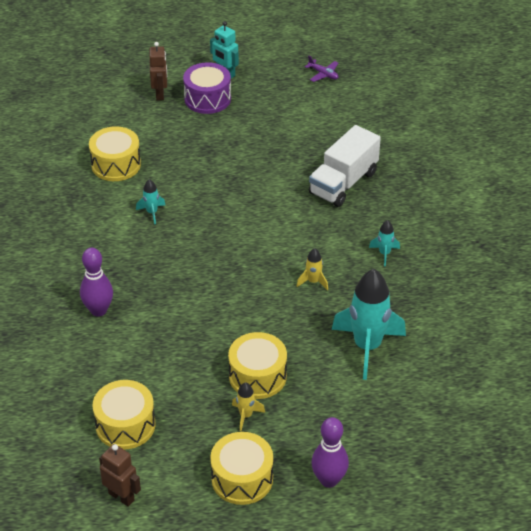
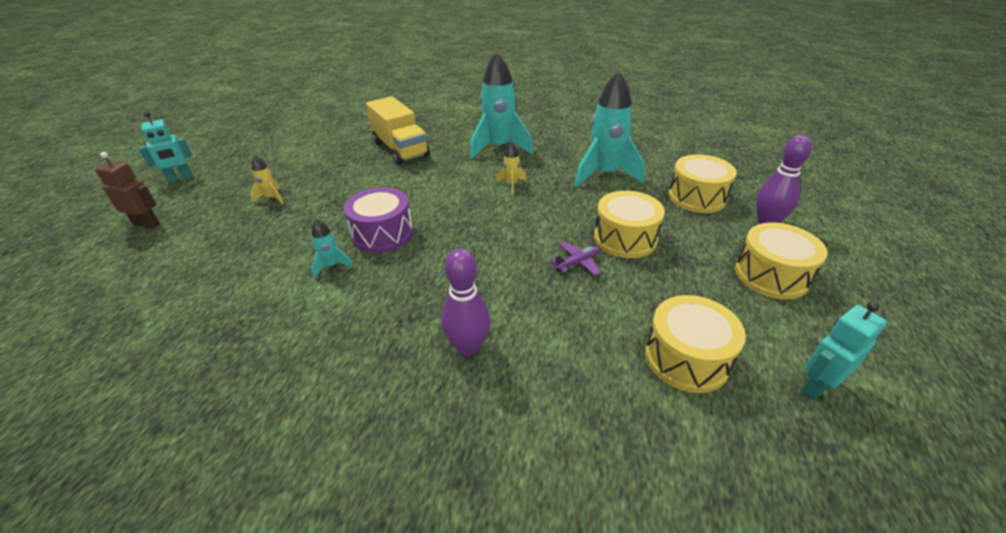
camera: 70 degrees left, 5 degrees down
yellow drum [89,126,141,181] -> yellow drum moved to [668,154,737,213]
brown robot [99,444,141,507] -> turquoise robot [801,301,887,400]
purple drum [183,62,231,114] -> purple drum moved to [344,187,413,253]
yellow rocket [232,382,265,431] -> yellow rocket moved to [250,155,283,204]
purple plane [305,56,339,82] -> purple plane moved to [550,242,601,276]
white truck [309,125,381,207] -> yellow truck [366,96,430,165]
turquoise rocket [369,220,400,267] -> turquoise rocket [470,51,533,160], size x2.24

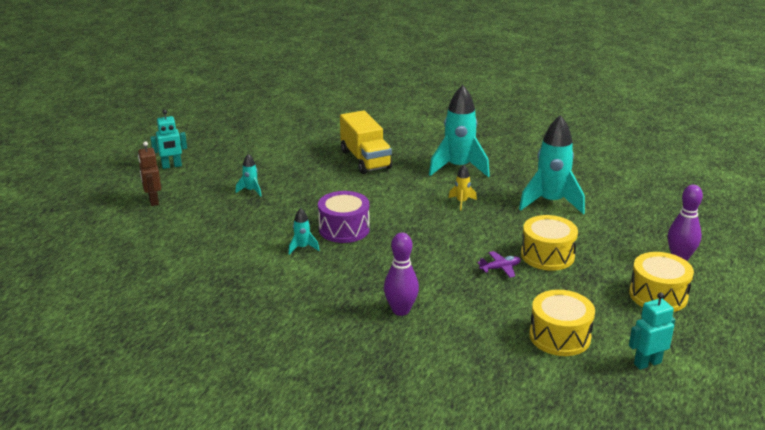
camera: 10 degrees right, 10 degrees down
brown robot [95,152,160,229] -> brown robot turned 135 degrees counterclockwise [138,141,161,206]
yellow rocket [250,155,283,204] -> turquoise rocket [235,154,261,197]
yellow drum [668,154,737,213] -> none

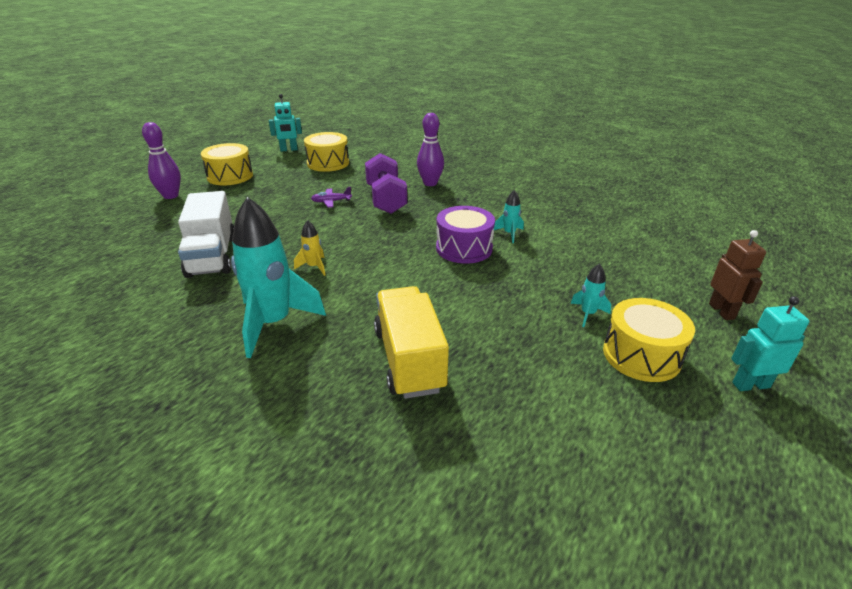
camera: 170 degrees left, 5 degrees up
turquoise rocket [519,115,585,214] -> white truck [178,191,234,278]
yellow drum [521,215,578,271] -> yellow drum moved to [603,298,695,382]
none -> purple dumbbell [365,153,407,214]

